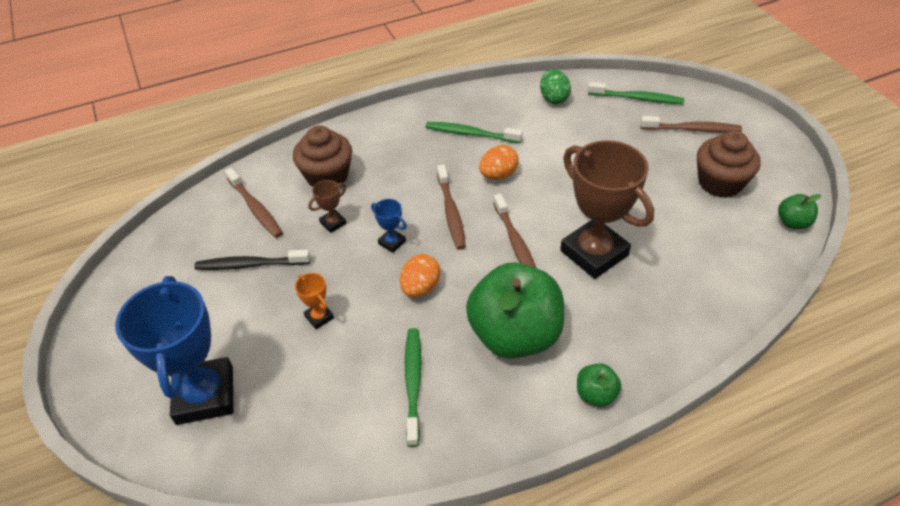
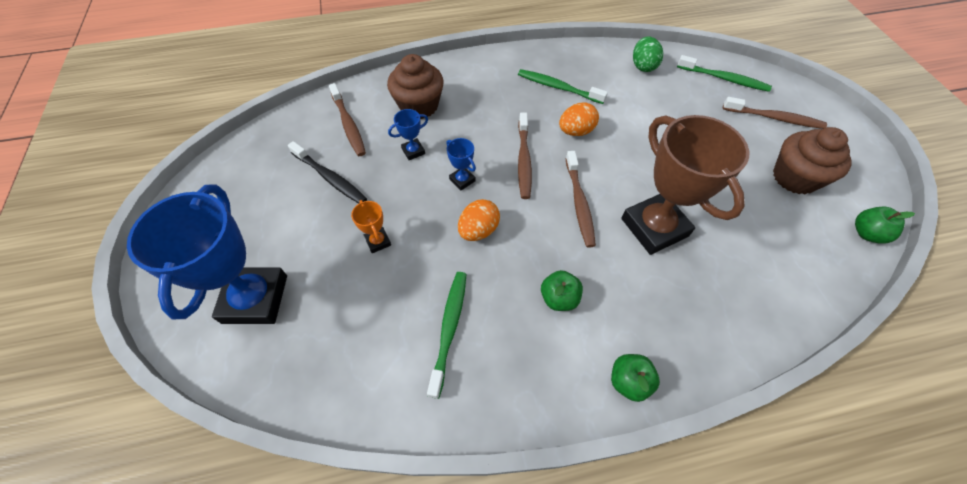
camera: 10 degrees right, 10 degrees up
black toothbrush [194,249,310,270] -> black toothbrush turned 150 degrees counterclockwise [288,141,367,203]
brown trophy [308,180,347,233] -> blue trophy [388,109,428,160]
green apple [466,263,564,358] -> green apple [541,270,583,311], size x0.43

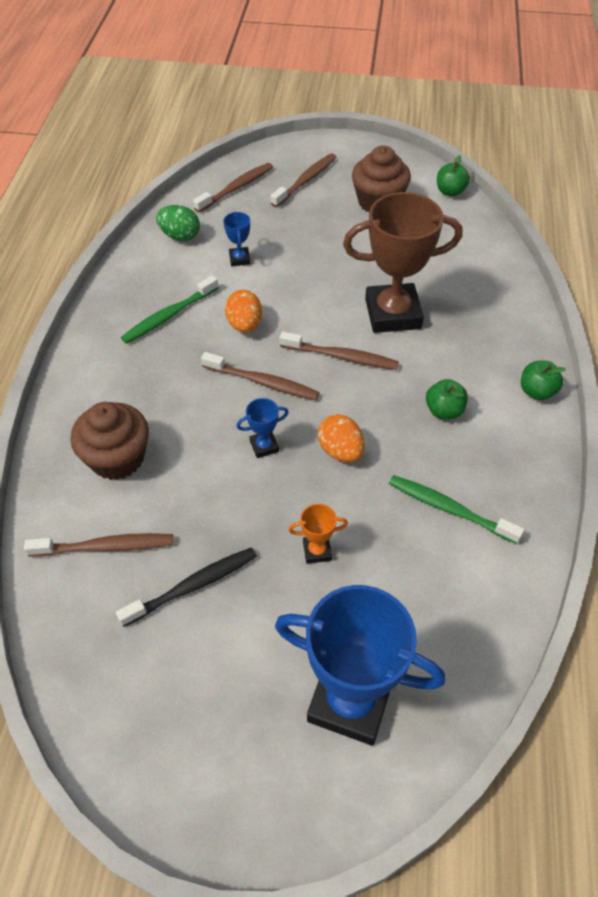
camera: 70 degrees left, 5 degrees down
blue trophy [388,109,428,160] -> blue trophy moved to [223,211,251,266]
green toothbrush [677,55,772,92] -> brown toothbrush [193,163,273,212]

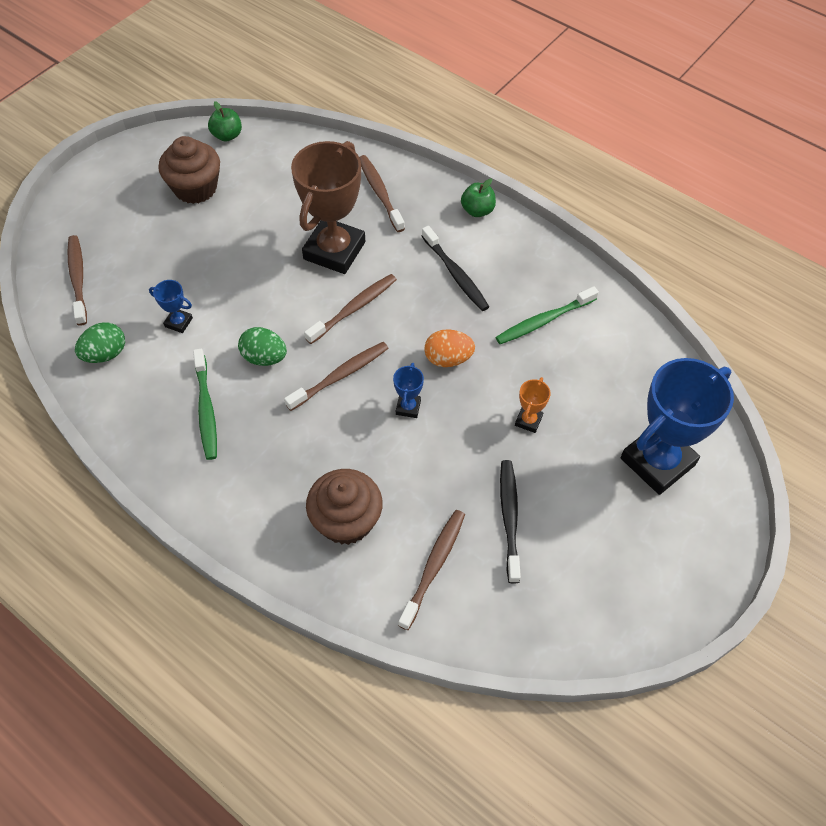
camera: 60 degrees left, 5 degrees up
orange egg [225,290,262,333] -> green egg [238,327,287,366]
brown toothbrush [271,154,336,207] -> brown toothbrush moved to [359,155,405,232]
green apple [426,379,468,419] -> black toothbrush [422,226,489,311]

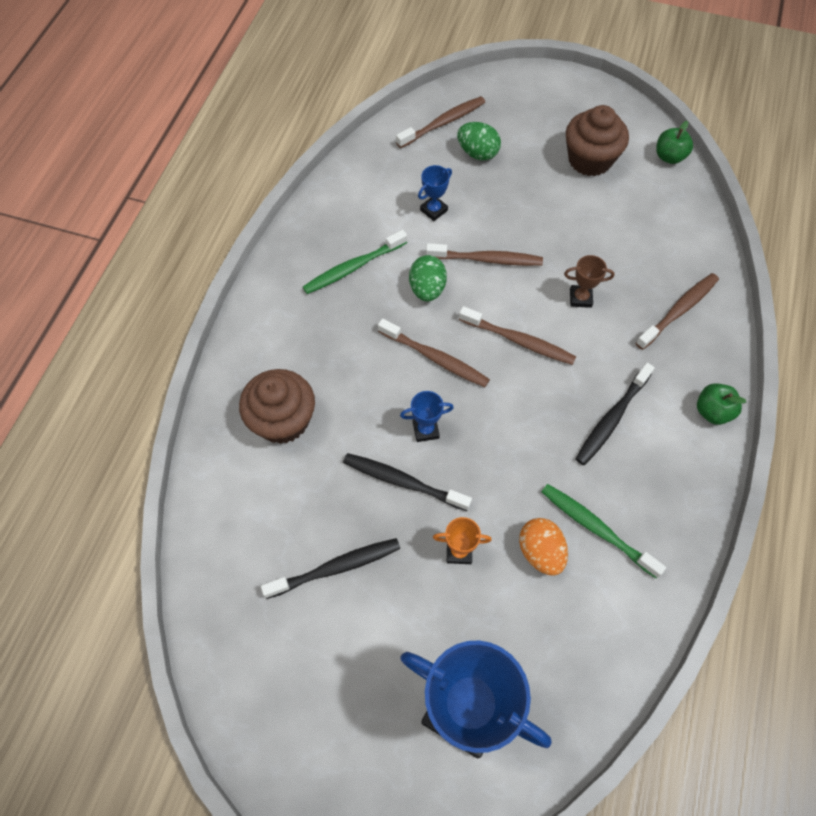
camera: 70 degrees right, 5 degrees up
green egg [75,322,125,363] -> green egg moved to [457,122,501,160]
blue trophy [149,280,193,333] -> blue trophy turned 45 degrees clockwise [418,165,452,221]
brown trophy [291,141,365,274] -> brown trophy [564,255,615,308], size x0.42
brown toothbrush [398,510,465,630] -> brown toothbrush moved to [426,243,543,266]
orange egg [424,329,475,367] -> orange egg moved to [519,518,568,575]
none -> black toothbrush [343,453,472,511]

